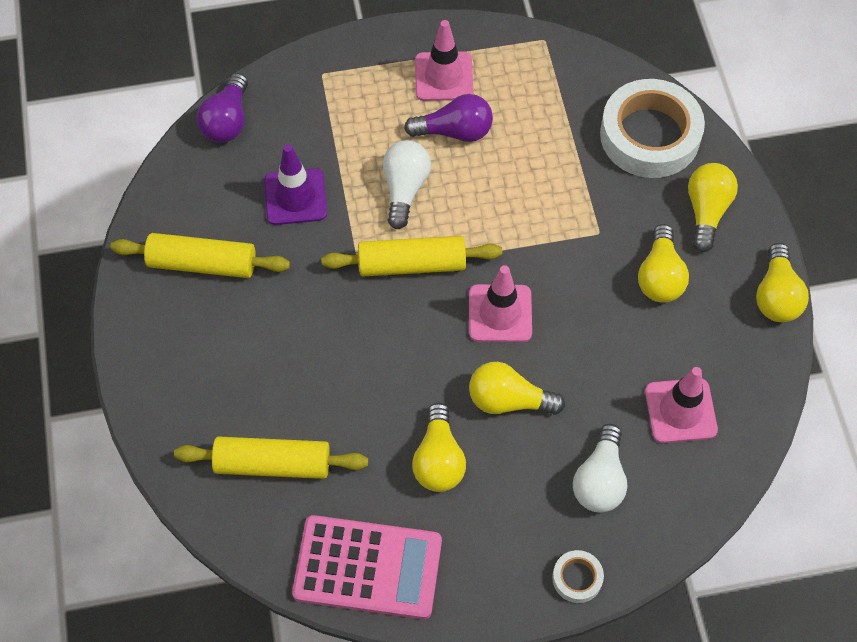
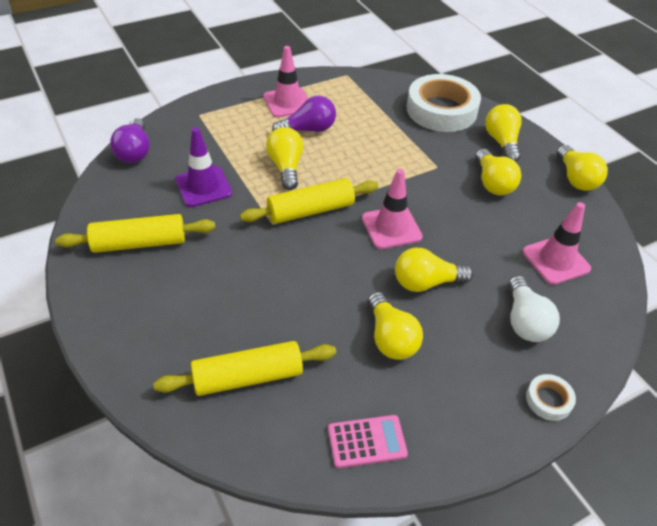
camera: 20 degrees left, 15 degrees down
pink calculator [292,515,442,619] -> pink calculator [328,415,408,468], size x0.54
white light bulb [383,140,431,229] -> yellow light bulb [266,127,304,190]

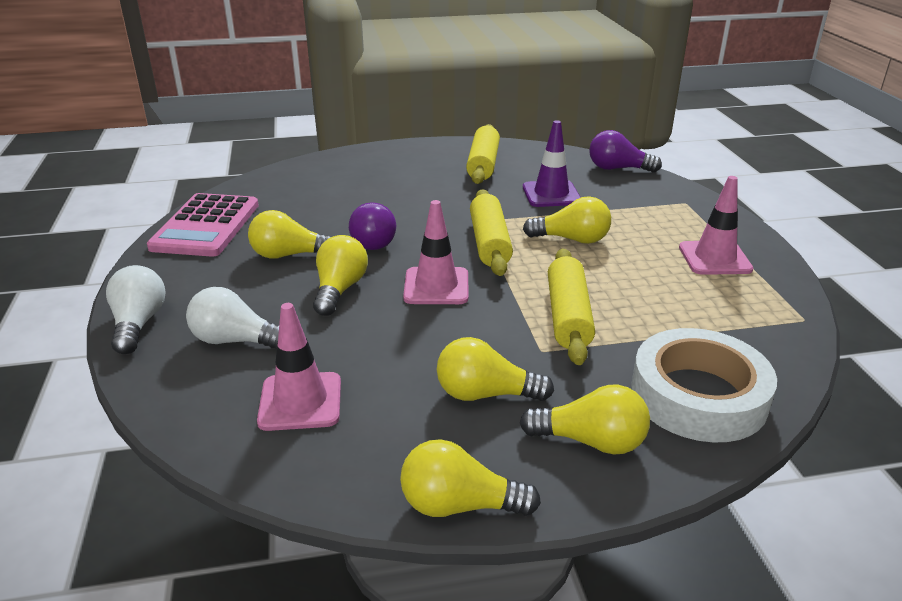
camera: 110 degrees right, 15 degrees down
yellow rolling pin [154,341,336,396] -> yellow rolling pin moved to [548,248,595,365]
purple light bulb [272,96,336,132] -> purple light bulb moved to [349,202,396,250]
pink calculator [328,415,408,468] -> pink calculator [147,193,259,257], size x1.84
white tape [526,374,576,421] -> white light bulb [106,265,166,354]

